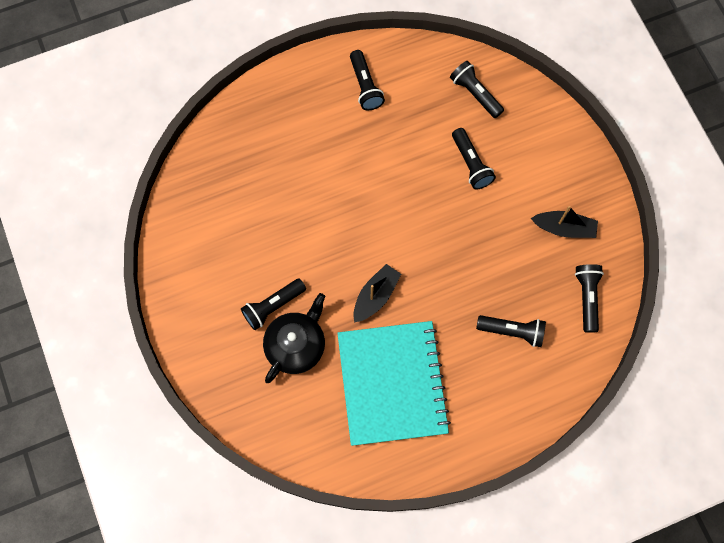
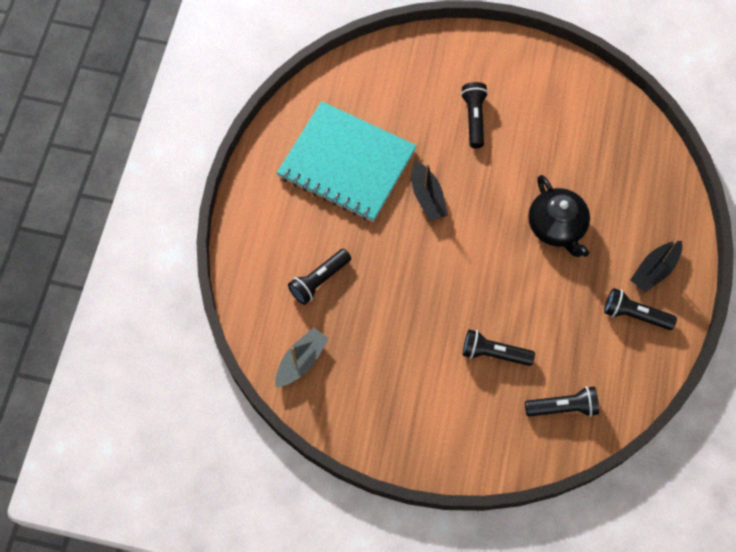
camera: 125 degrees right, 5 degrees down
black teapot [263,293,325,383] -> black teapot moved to [528,175,590,257]
black boat [531,206,598,238] -> black boat moved to [630,240,682,292]
black flashlight [575,264,604,333] -> grey boat [275,327,329,387]

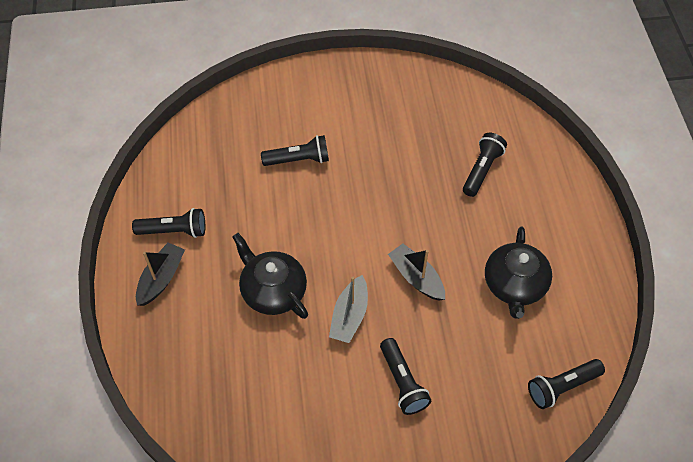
camera: 160 degrees right, 10 degrees down
grey boat [275,327,329,387] -> grey boat moved to [329,275,368,343]
turquoise notebook [277,101,417,222] -> black teapot [485,226,552,319]
black flashlight [525,386,599,417] -> black flashlight moved to [528,359,605,409]

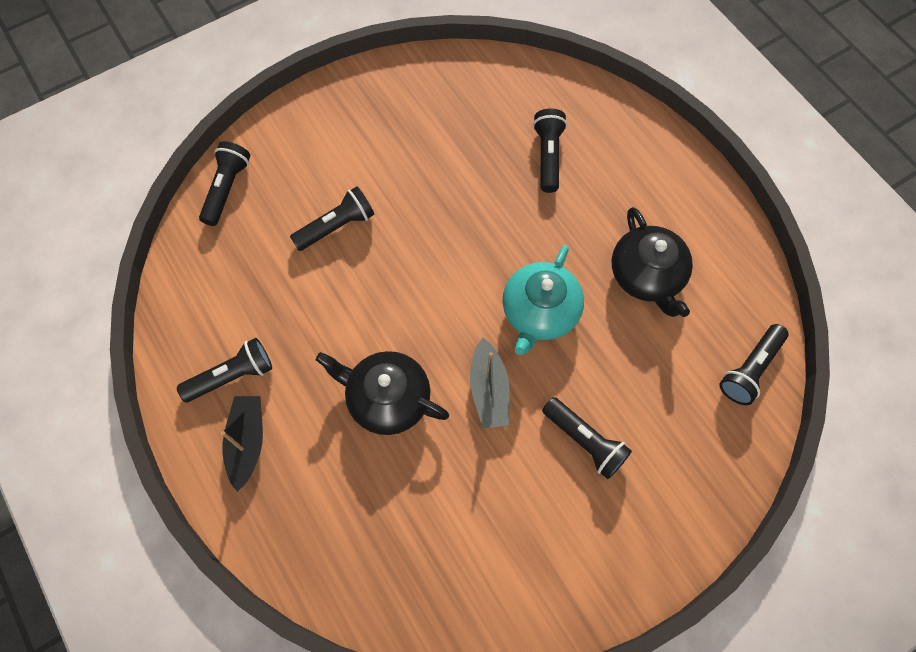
camera: 25 degrees left, 10 degrees up
black boat [388,244,445,301] -> turquoise teapot [503,245,584,355]
none -> black flashlight [199,141,250,226]

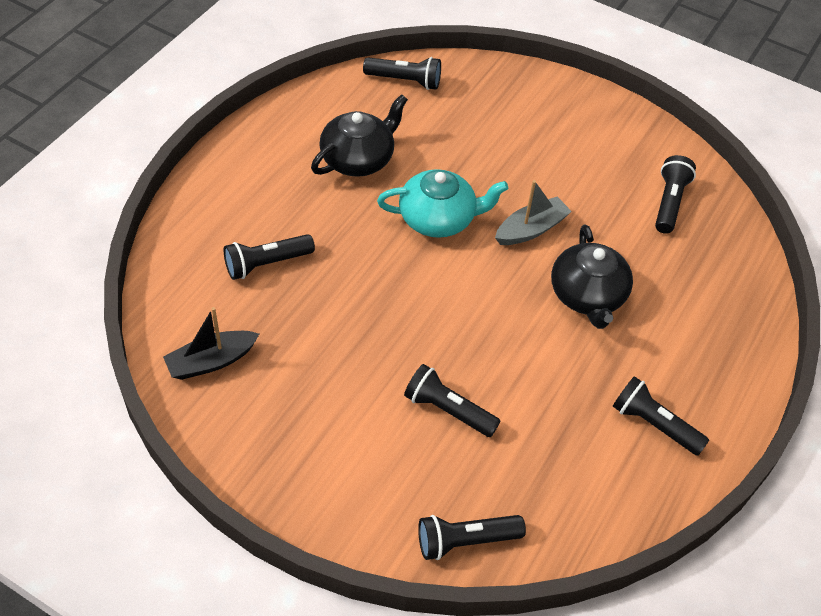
camera: 120 degrees left, 15 degrees down
black boat [221,396,263,492] -> black boat moved to [163,307,259,380]
black flashlight [542,397,632,479] -> black flashlight moved to [655,155,696,234]

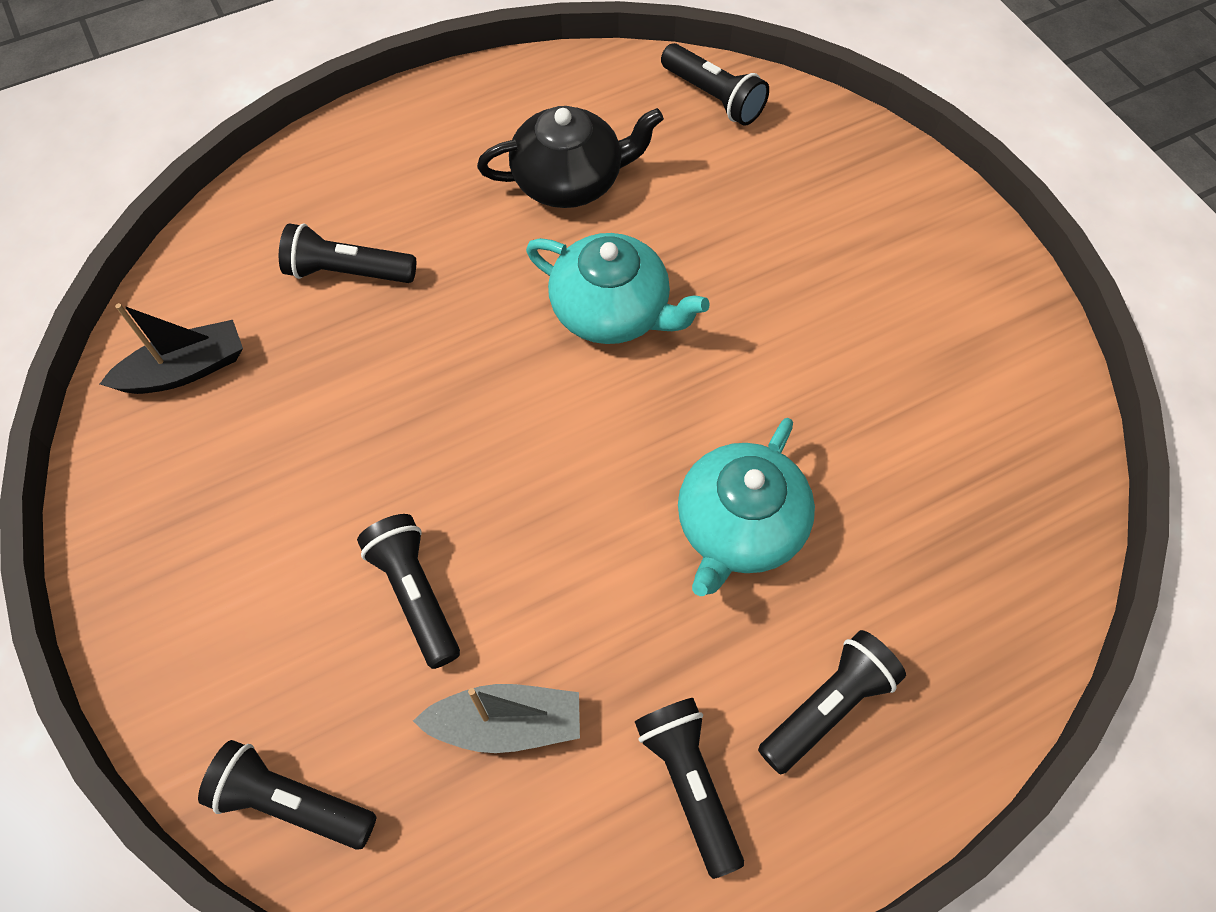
camera: 35 degrees right, 10 degrees up
black boat [163,307,259,380] -> black boat turned 150 degrees clockwise [100,303,243,394]
grey boat [495,180,572,245] -> grey boat moved to [413,684,580,753]
black teapot [551,225,633,329] -> turquoise teapot [678,418,815,596]
black flashlight [655,155,696,234] -> black flashlight moved to [758,630,906,774]

